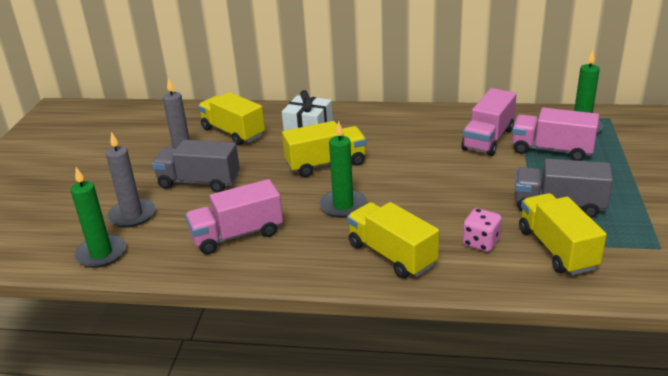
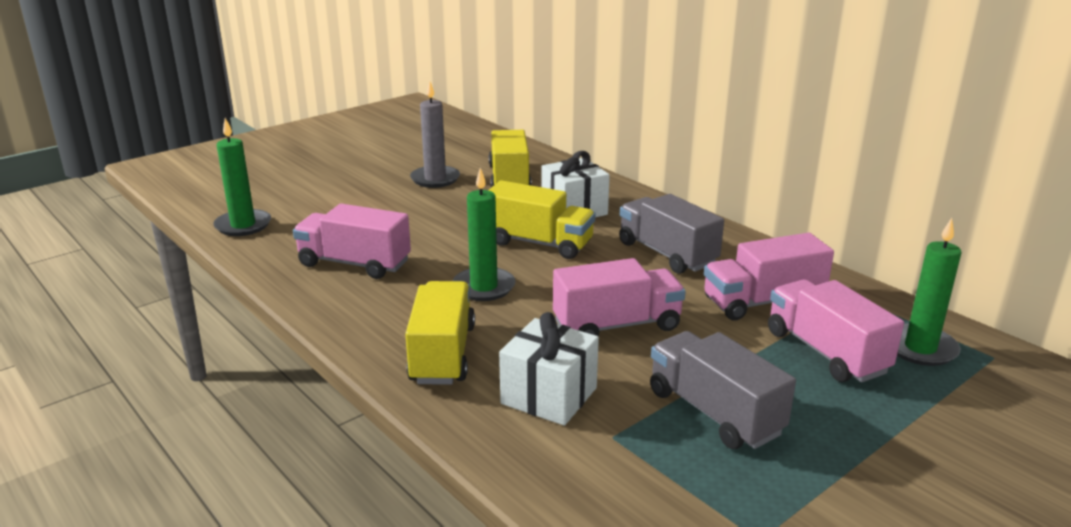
camera: 40 degrees right, 5 degrees down
grey candle [106,132,155,227] -> none
grey truck [152,140,240,192] -> grey truck moved to [619,194,724,274]
pink dice [463,208,502,252] -> white gift [499,312,599,426]
yellow truck [519,193,607,275] -> none
none -> pink truck [553,258,686,336]

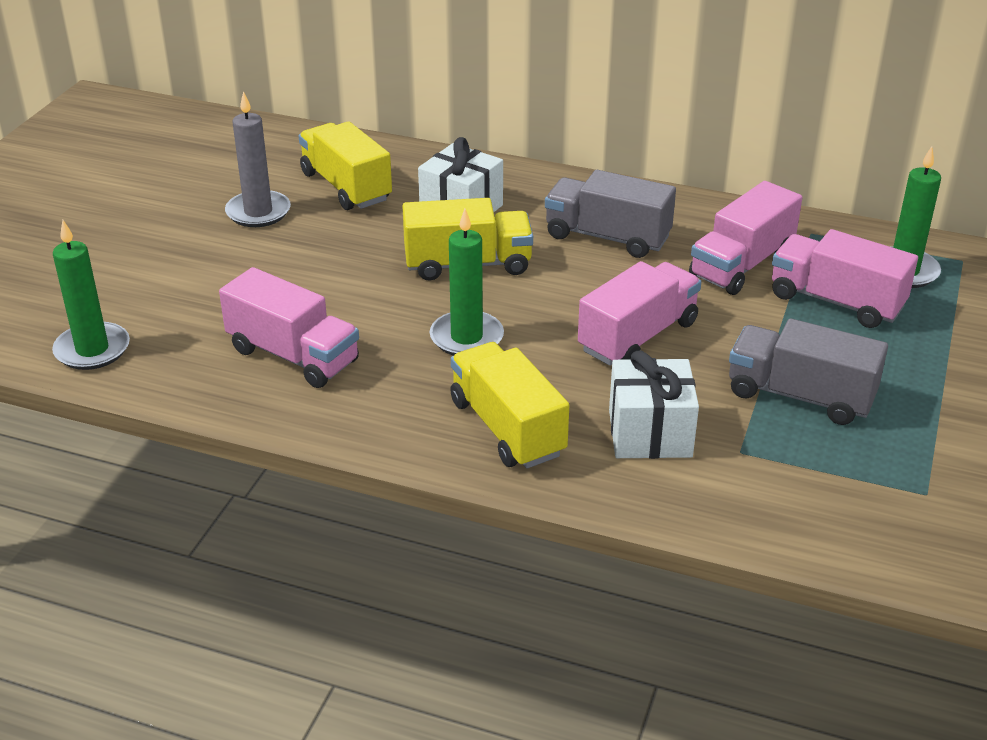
camera: 30 degrees left, 10 degrees up
pink truck [293,203,411,279] -> pink truck turned 135 degrees counterclockwise [219,267,359,388]

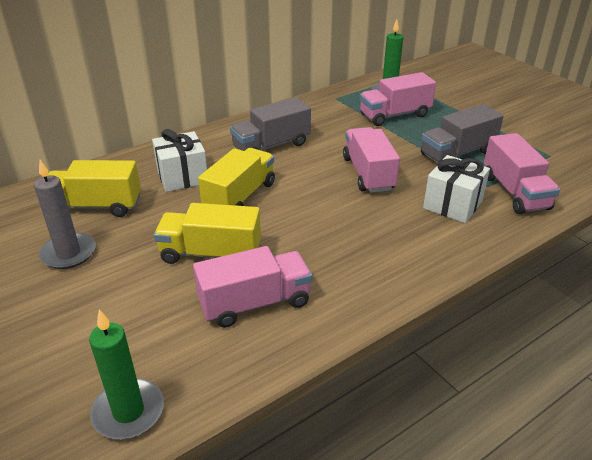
camera: 55 degrees left, 0 degrees up
green candle [430,209,504,356] -> none
yellow truck [450,342,569,468] -> yellow truck moved to [154,203,261,264]
pink truck [689,181,802,295] -> pink truck moved to [484,133,560,214]

